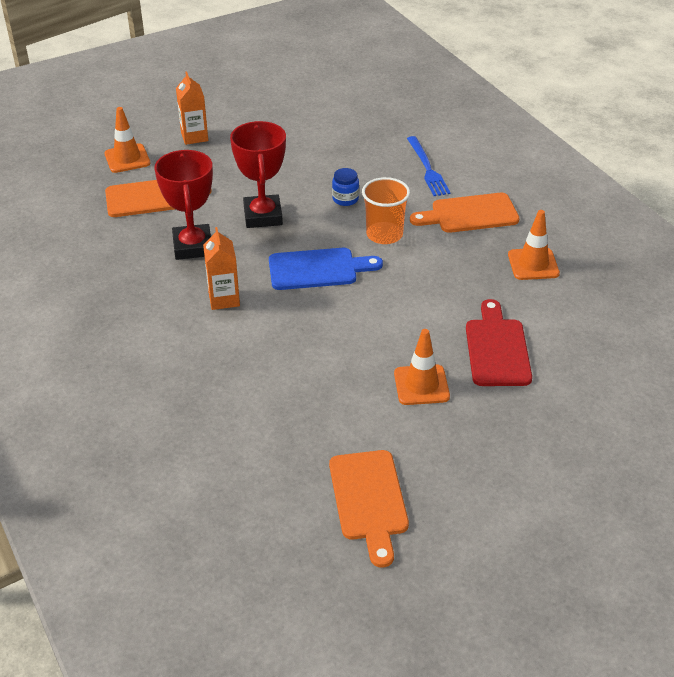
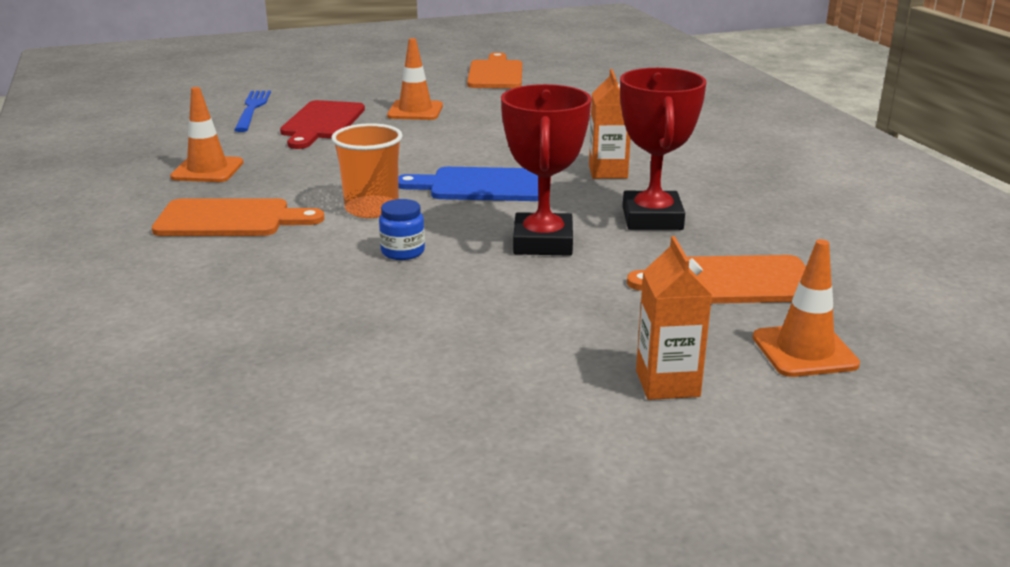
camera: 170 degrees left, 15 degrees down
blue fork [407,136,451,196] -> blue fork moved to [234,91,271,132]

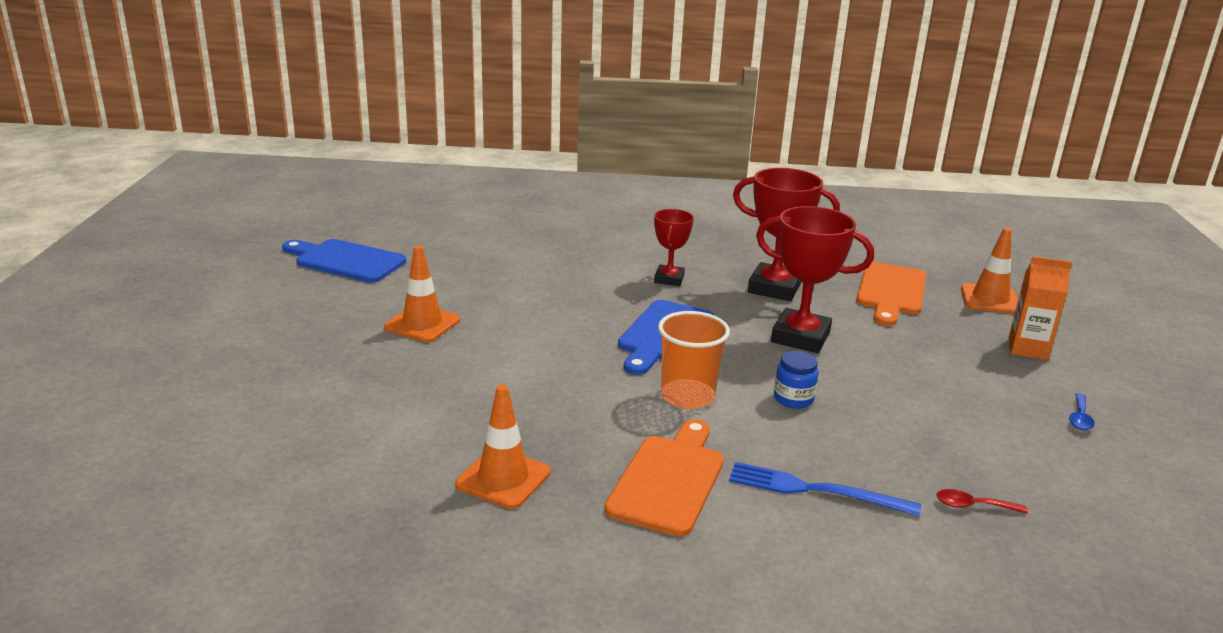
camera: 70 degrees left, 0 degrees up
blue fork [234,91,271,132] -> blue fork moved to [729,462,921,517]
red cutting board [280,100,365,149] -> none
orange cutting board [467,52,522,88] -> blue cutting board [282,239,406,283]
orange carton [589,69,631,179] -> red trophy [654,209,694,286]
none -> red spoon [937,489,1028,514]
none -> blue spoon [1069,393,1095,431]

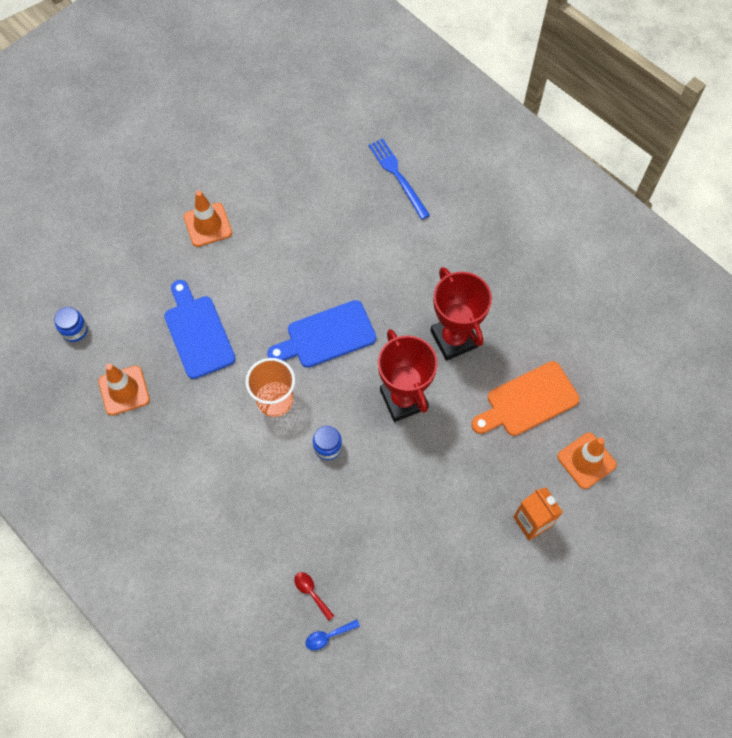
camera: 45 degrees right, 40 degrees up
blue cutting board [282,239,406,283] -> blue cutting board moved to [164,280,236,379]
orange cutting board [604,419,724,537] -> none
red trophy [654,209,694,286] -> none
blue fork [729,462,921,517] -> blue fork moved to [368,138,430,220]
blue spoon [1069,393,1095,431] -> blue spoon moved to [305,619,360,651]
none -> blue jar [54,307,88,342]

